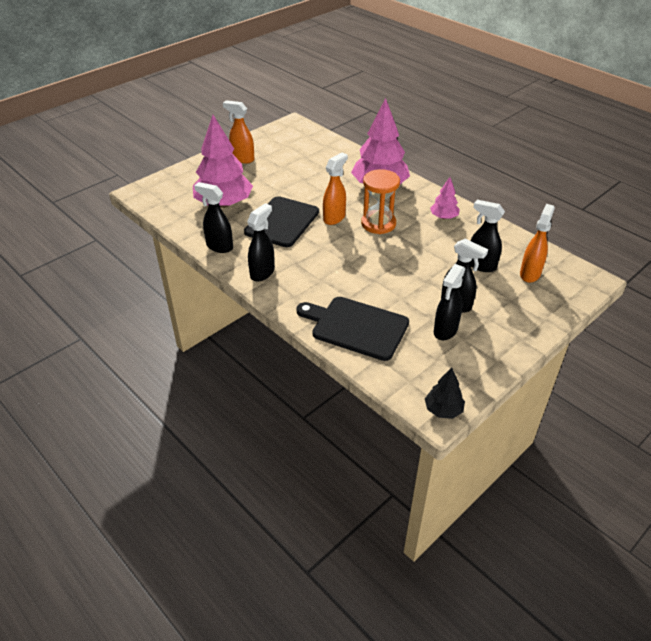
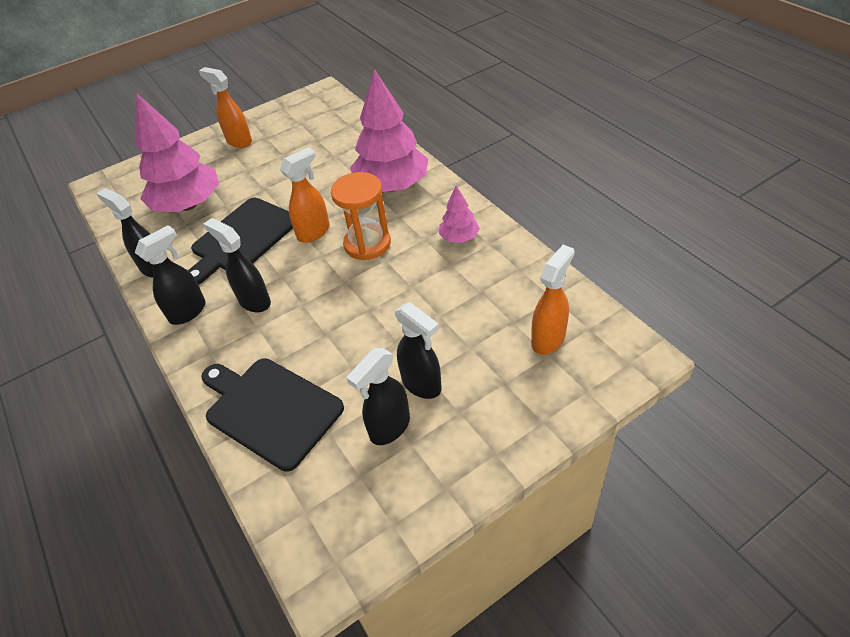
camera: 15 degrees right, 5 degrees up
black tree [425,368,465,419] -> none
black spray bottle [470,200,505,272] -> black spray bottle moved to [204,218,271,312]

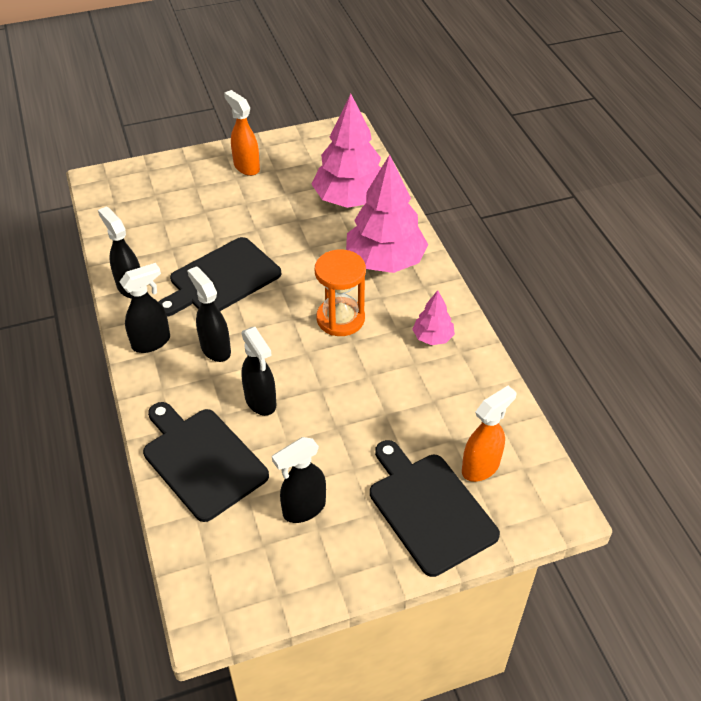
camera: 10 degrees right, 0 degrees up
pink tree [136,94,219,212] -> pink tree moved to [312,94,381,208]
orange spray bottle [279,147,330,243] -> none
black spray bottle [395,302,442,399] -> black spray bottle moved to [241,327,276,416]
none -> black cutting board [370,440,500,577]

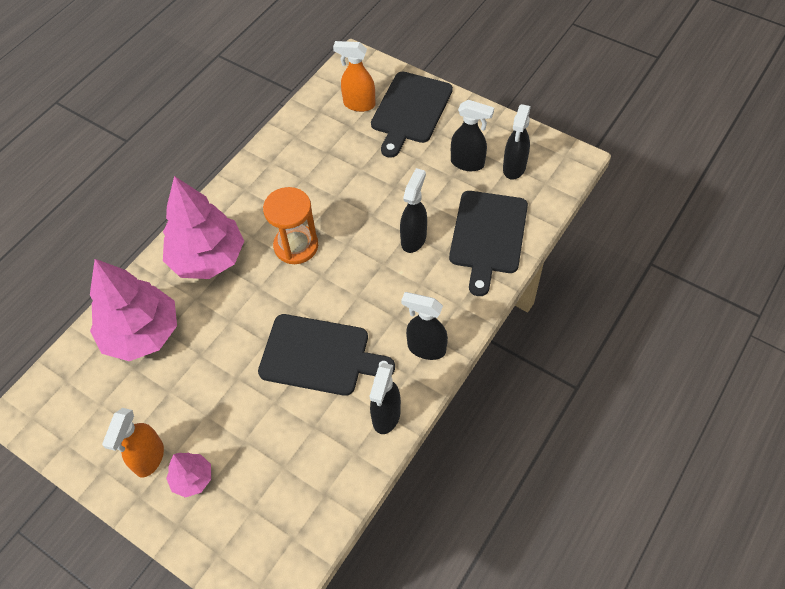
camera: 125 degrees left, 10 degrees up
black spray bottle [187,266,231,362] -> black spray bottle moved to [503,104,531,180]
pink tree [412,290,455,345] -> pink tree moved to [166,453,211,498]

